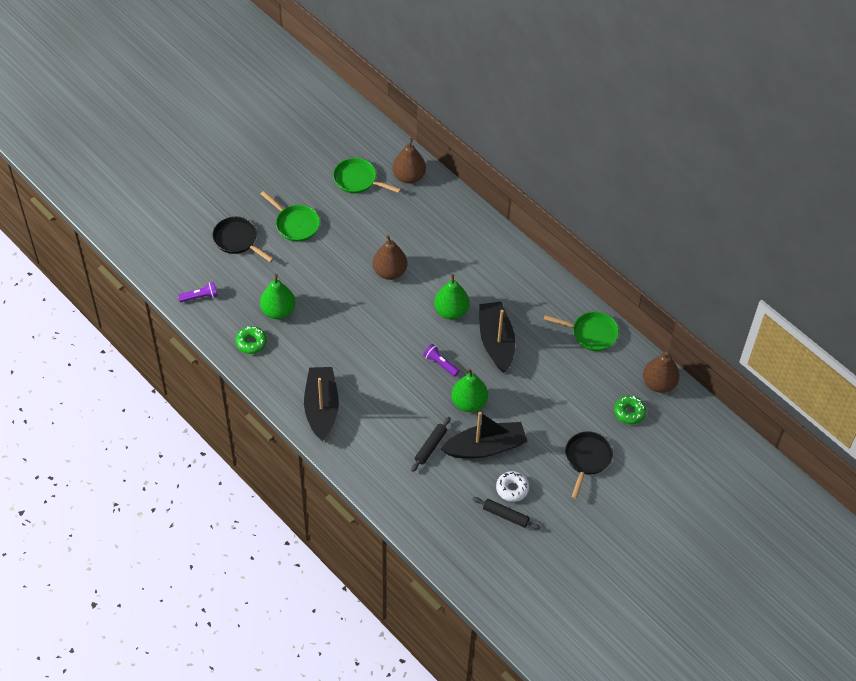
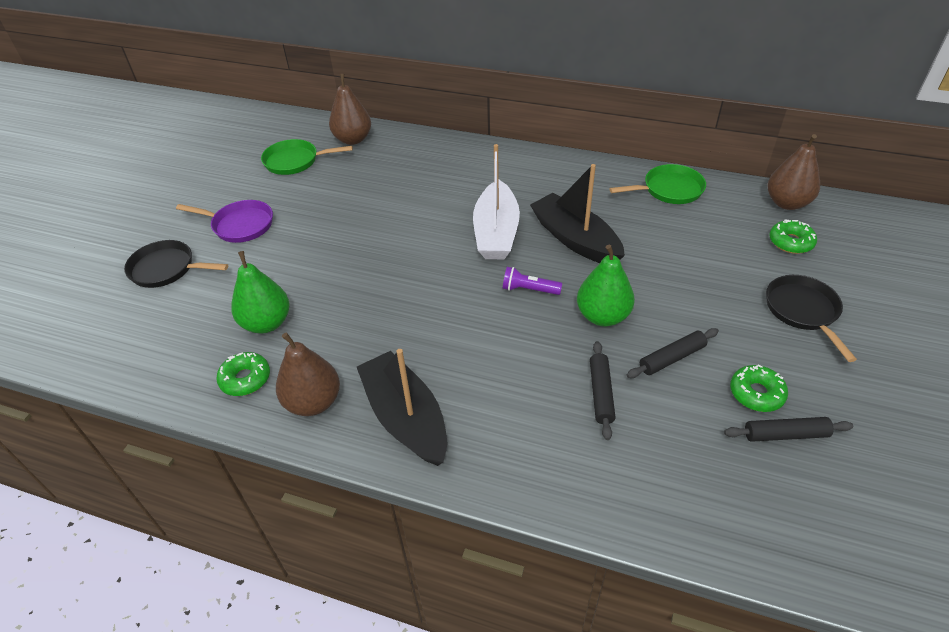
camera: 25 degrees left, 10 degrees down
purple flashlight [178,282,217,302] -> none
green pan [261,191,320,242] -> purple pan [176,200,273,243]
brown pear [373,235,407,280] -> brown pear moved to [276,333,340,416]
green pear [434,274,470,320] -> white boat [473,144,520,259]
black boat [441,412,528,459] -> black rolling pin [627,328,719,378]
white donut [496,471,529,502] -> green donut [730,365,788,412]

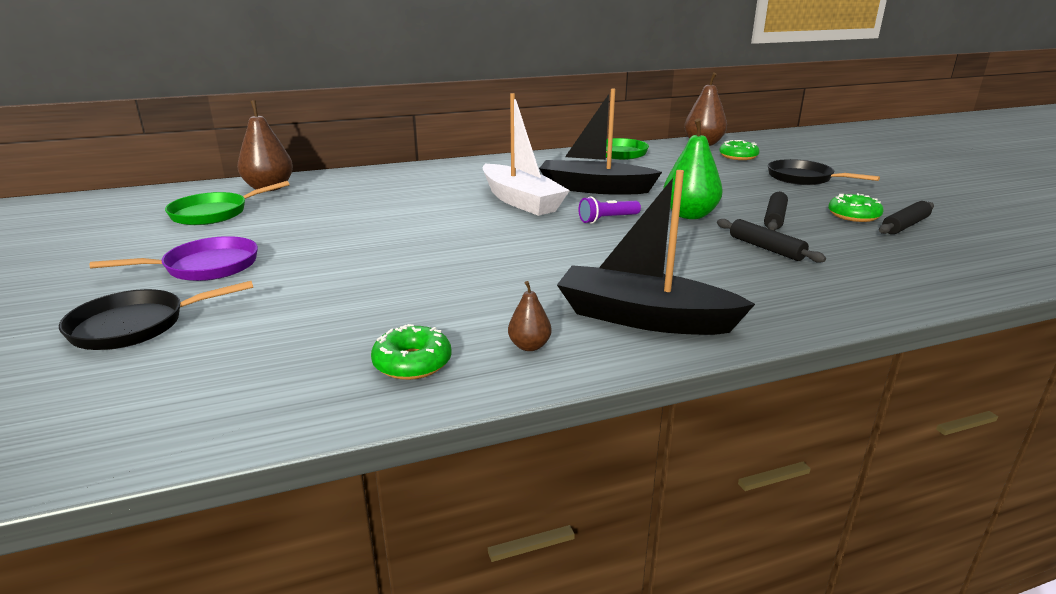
camera: 40 degrees left, 20 degrees down
green pear [231,251,290,333] -> none
brown pear [276,333,340,416] -> brown pear [508,281,552,351], size x0.50

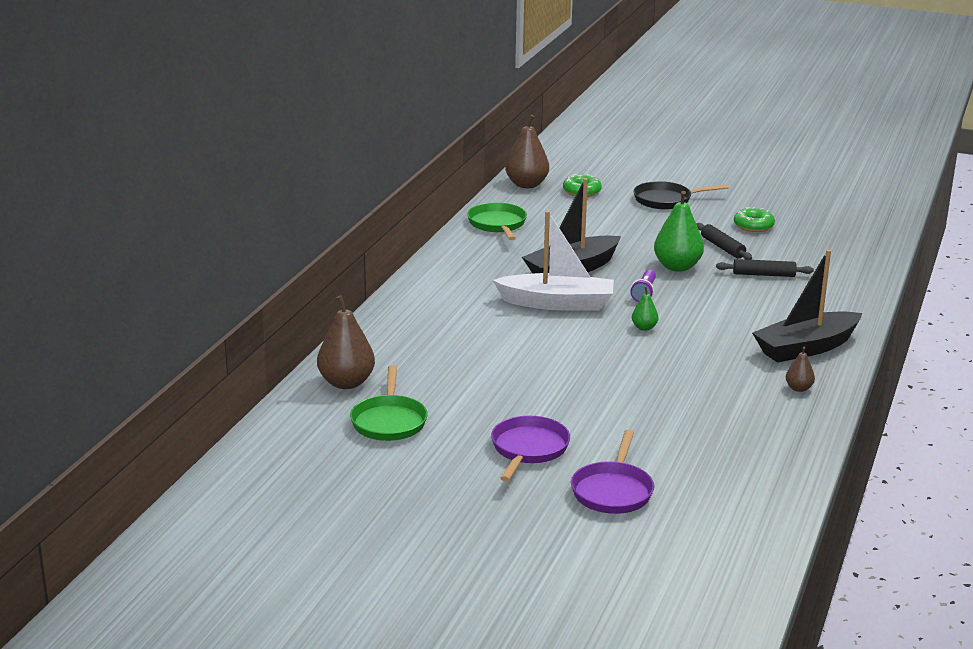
camera: 50 degrees left, 0 degrees up
black pan [59,281,253,350] -> purple pan [571,430,654,514]
green donut [371,324,452,380] -> none
black rolling pin [879,201,934,234] -> none
none -> green pear [632,287,659,331]

